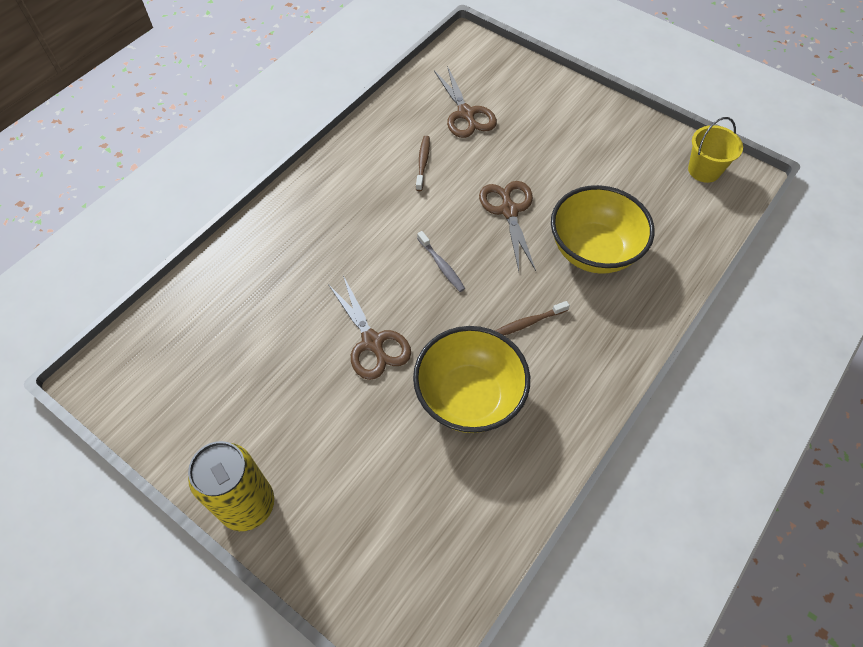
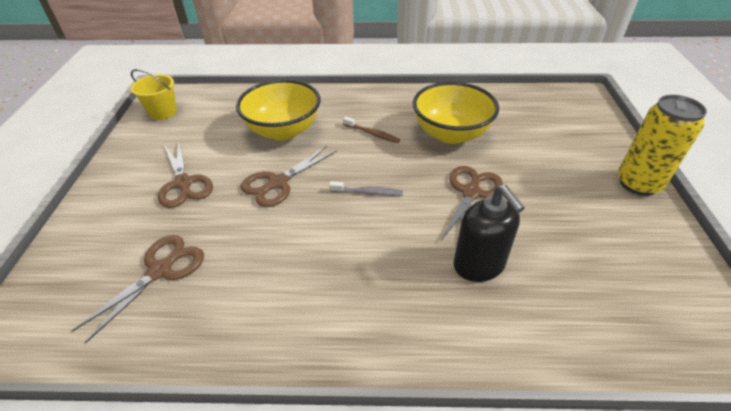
camera: 125 degrees left, 15 degrees down
brown toothbrush [416,136,430,191] -> none
grey toothbrush [417,231,465,292] -> grey toothbrush turned 75 degrees clockwise [329,181,403,196]
none -> brown scissors [158,140,213,208]
none -> black soap dispenser [453,185,525,282]

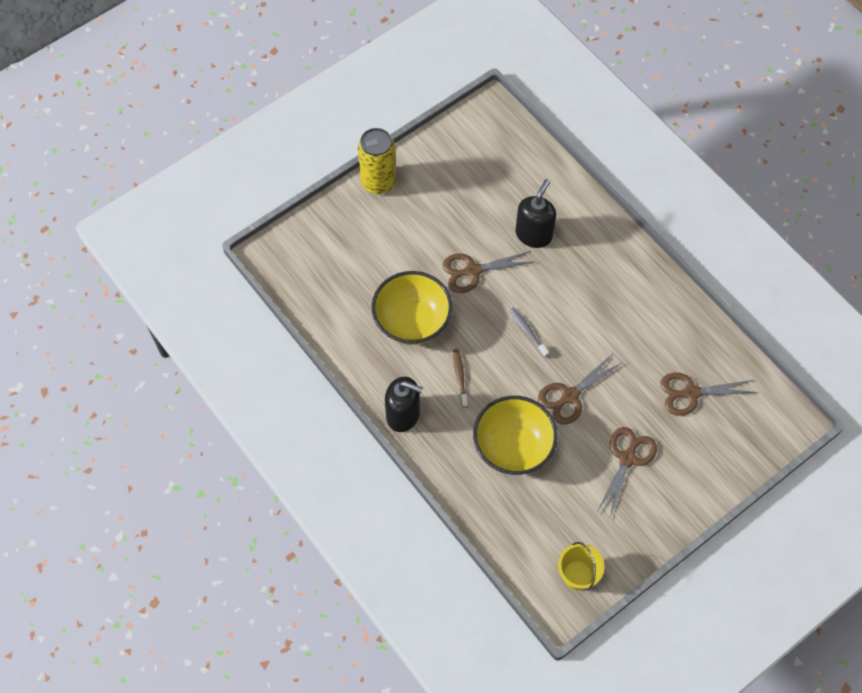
camera: 130 degrees left, 20 degrees up
brown scissors [241,146,337,207] -> brown scissors turned 135 degrees clockwise [538,353,623,425]
none -> black soap dispenser [385,377,423,432]

